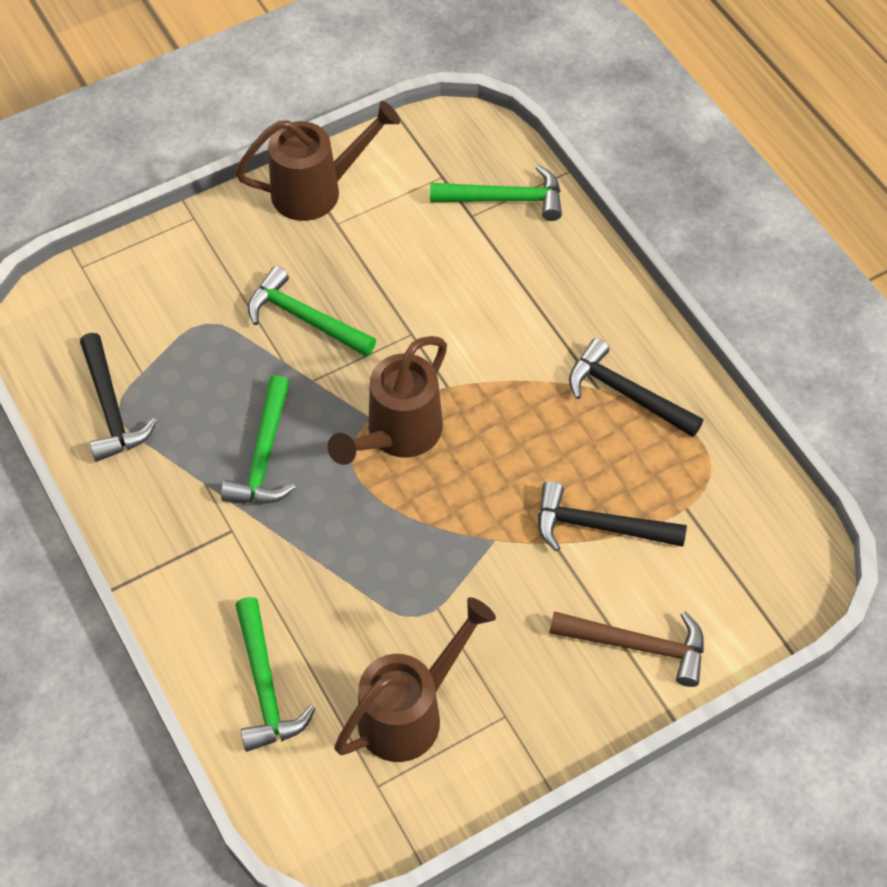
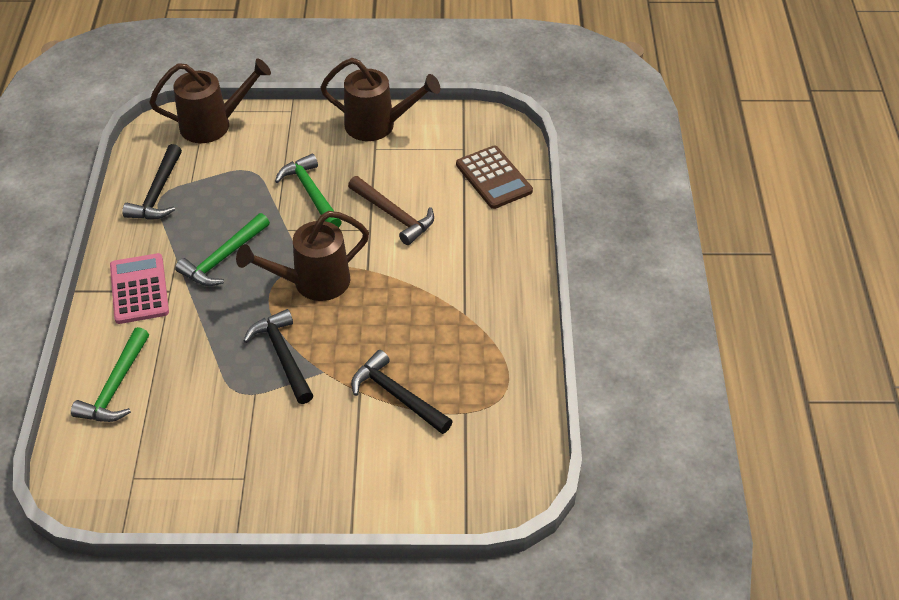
camera: 30 degrees right, 10 degrees down
brown watering can [334,597,496,762] -> brown watering can moved to [149,58,271,143]
green hammer [430,165,562,221] -> brown calculator [456,146,533,209]
brown hammer [549,611,704,687] -> brown hammer moved to [348,176,434,245]
black hammer [569,338,703,437] -> black hammer moved to [243,309,314,404]
none -> pink calculator [110,253,169,324]

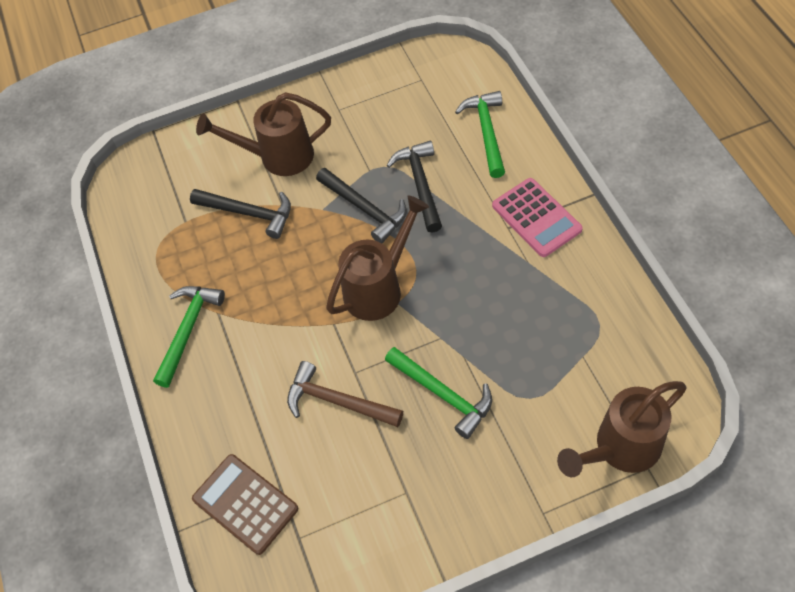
camera: 165 degrees right, 10 degrees up
black hammer [122,144,182,220] -> black hammer moved to [386,141,442,233]
green hammer [175,213,270,286] -> green hammer moved to [153,286,225,388]
brown watering can [320,58,440,141] -> brown watering can moved to [196,92,331,176]

